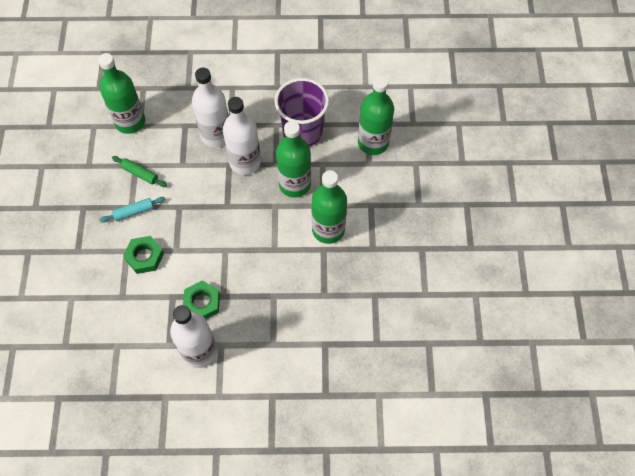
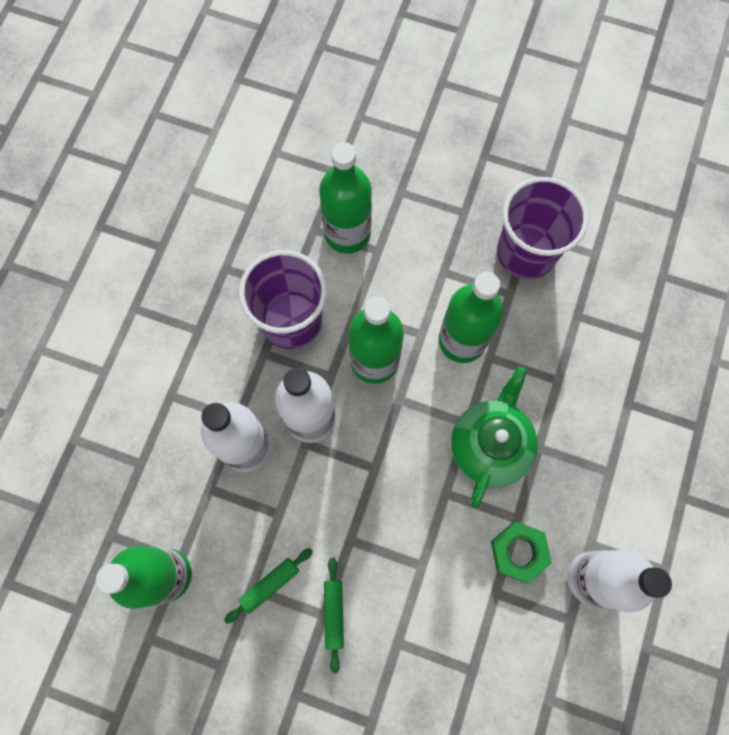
camera: 70 degrees left, 10 degrees up
turquoise rolling pin [100,197,166,222] -> green rolling pin [324,558,344,674]
green nut [123,236,164,274] -> none
none -> green teapot [451,366,538,508]
none -> purple cup [497,177,589,279]

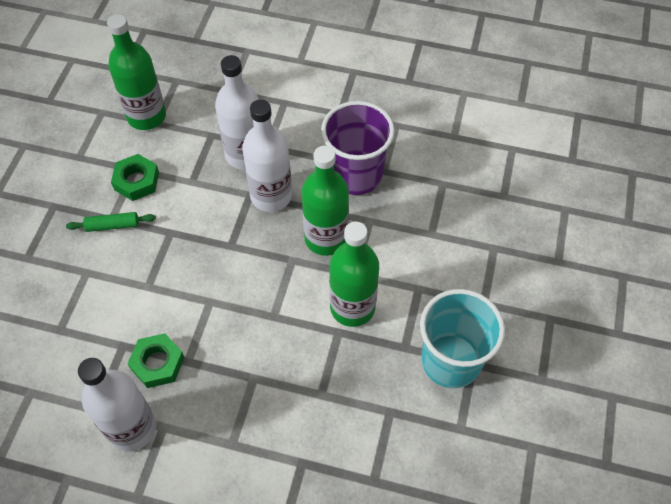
camera: 85 degrees right, 15 degrees down
green rolling pin [224,548,313,624] -> green nut [111,154,159,201]
green bottle [319,142,372,254] -> none
green teapot [451,366,538,508] -> none
purple cup [497,177,589,279] -> turquoise cup [420,289,505,388]

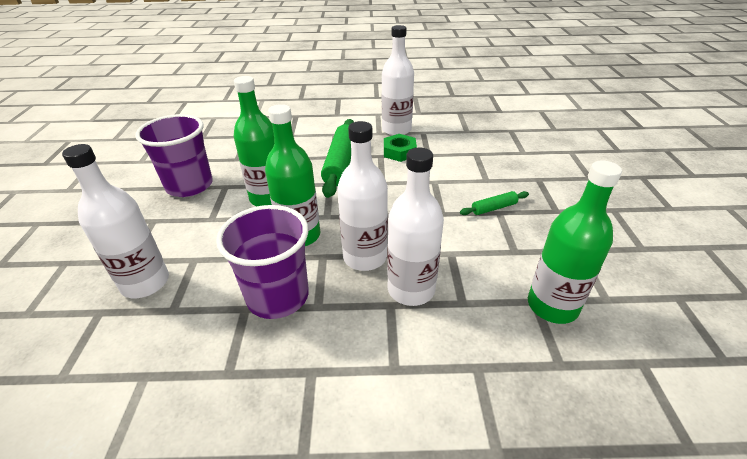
camera: 165 degrees right, 20 degrees down
green nut [111,154,159,201] -> none
turquoise cup [420,289,505,388] -> purple cup [135,114,213,197]
none -> white bottle [62,144,169,298]
none -> green rolling pin [321,119,354,198]

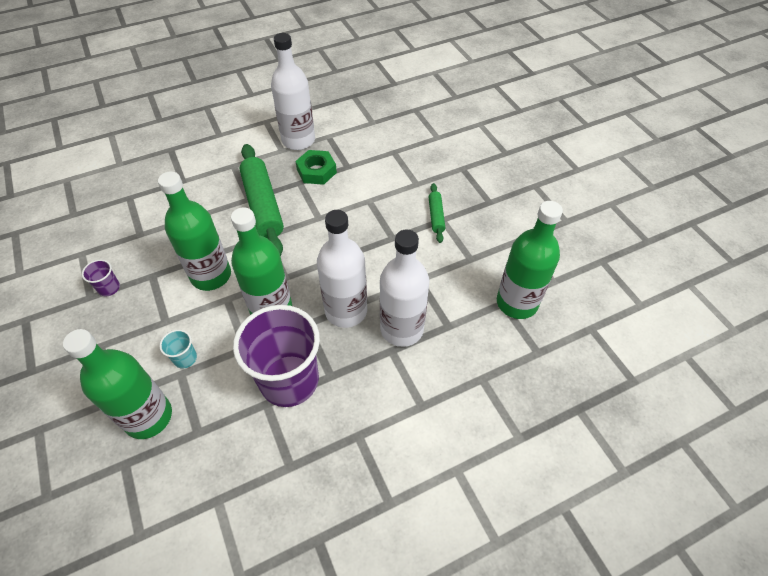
camera: 25 degrees left, 15 degrees up
white bottle [62,144,169,298] -> green bottle [63,329,172,439]
purple cup [135,114,213,197] -> purple cup [82,259,120,296], size x0.41
green rolling pin [460,191,529,215] -> green rolling pin turned 45 degrees counterclockwise [428,183,445,243]
none -> turquoise cup [159,329,197,368]

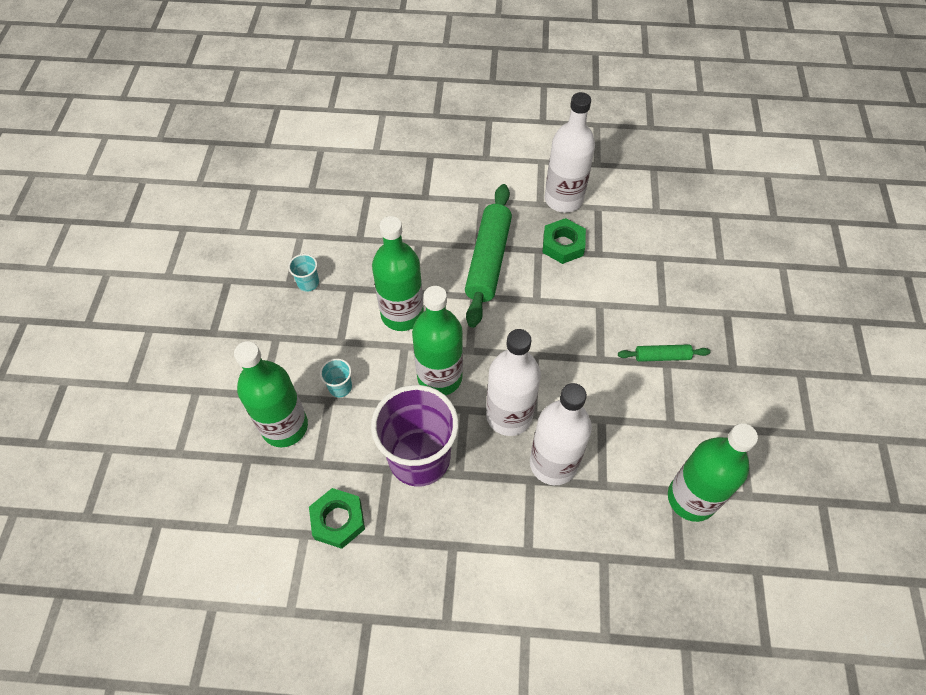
camera: 30 degrees right, 5 degrees up
purple cup [82,259,120,296] -> turquoise cup [288,254,319,292]
green rolling pin [428,183,445,243] -> green rolling pin turned 60 degrees clockwise [618,344,710,362]
none -> green nut [309,488,365,549]

